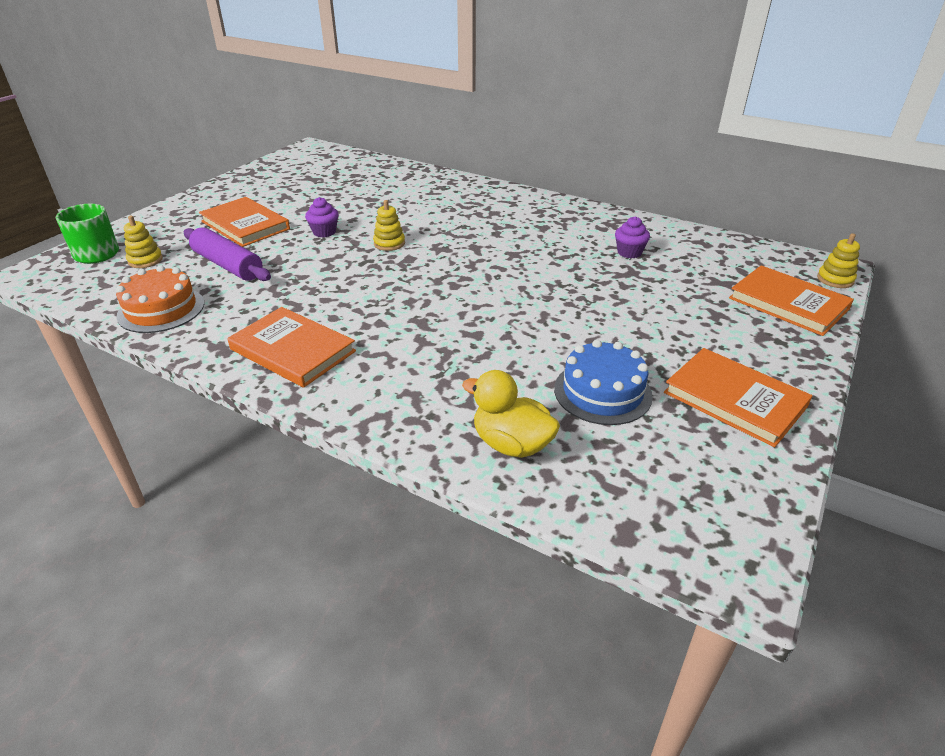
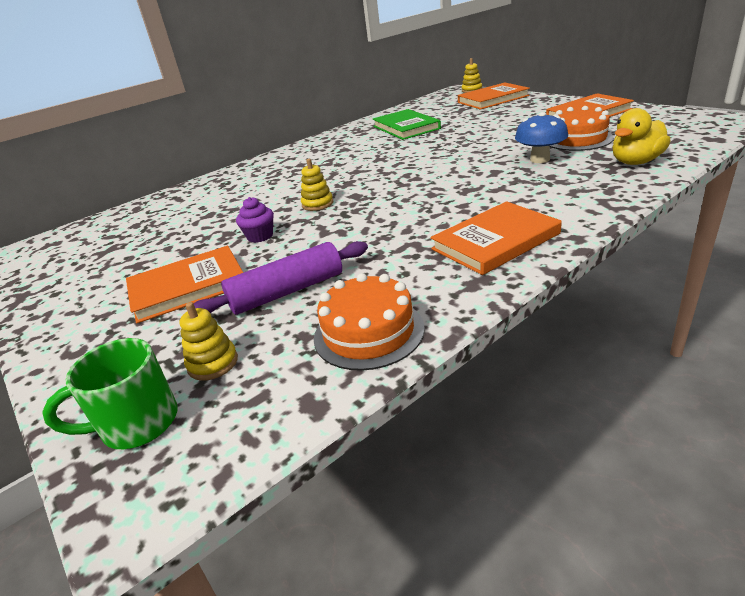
camera: 65 degrees left, 5 degrees down
blue cake [554,340,653,425] -> orange cake [549,106,614,151]
purple cupcake [615,216,650,258] -> green book [373,109,441,140]
none -> blue mushroom [515,112,568,163]

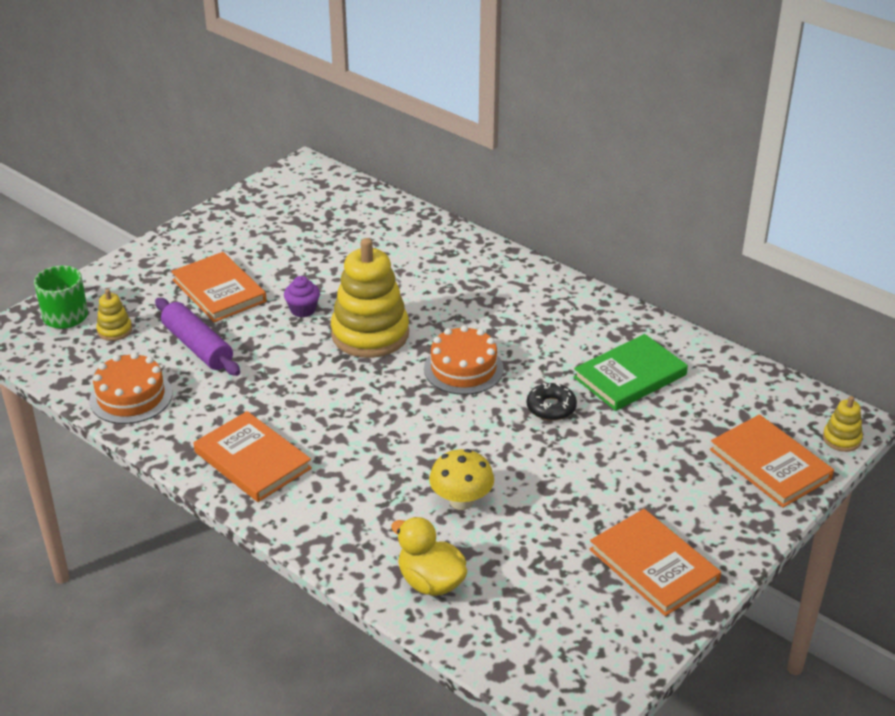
camera: 75 degrees right, 5 degrees up
yellow stacking toy [301,159,333,211] -> yellow stacking toy [331,238,409,358], size x2.25
blue mushroom [515,112,568,163] -> yellow mushroom [429,449,494,510]
orange cake [549,106,614,151] -> orange cake moved to [424,325,504,395]
none -> black donut [527,383,577,421]

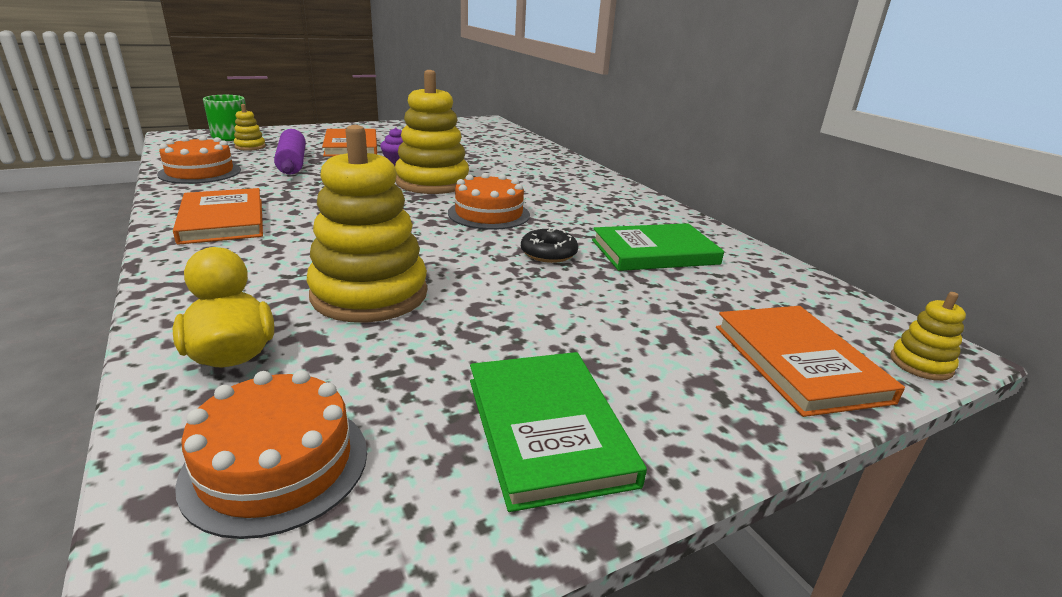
camera: 20 degrees right, 10 degrees down
yellow mushroom [429,449,494,510] -> yellow stacking toy [307,125,427,323]
orange book [589,509,721,616] -> green book [470,352,647,512]
none -> orange cake [175,370,367,539]

